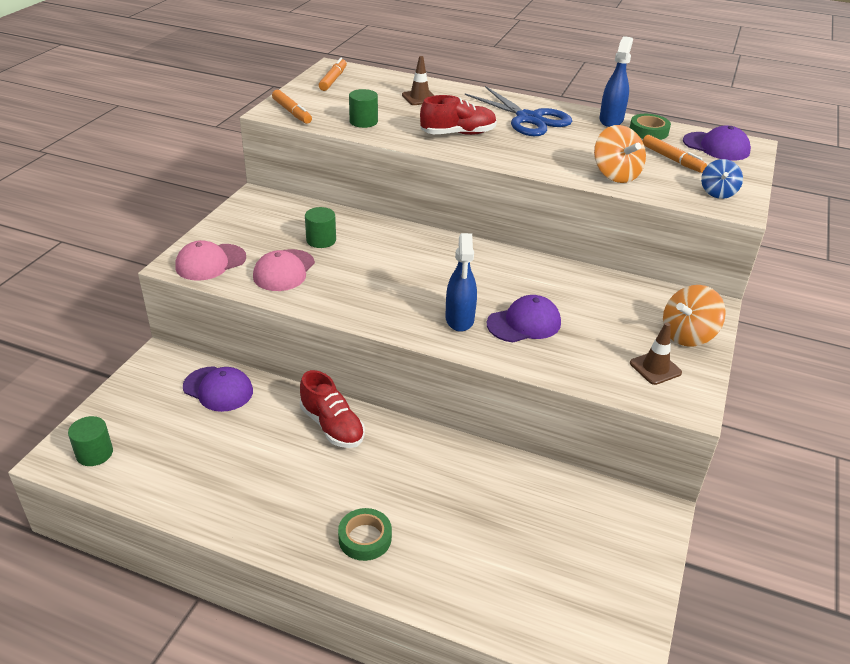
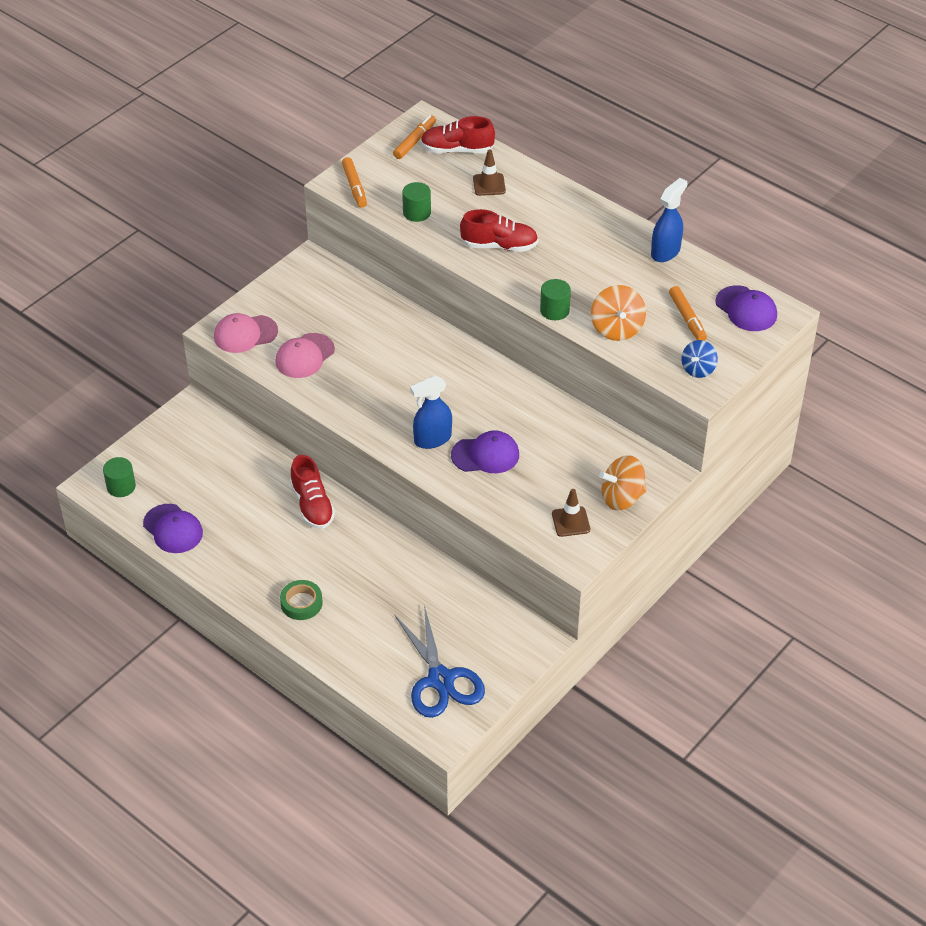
camera: 20 degrees right, 10 degrees up
purple cap [183,367,253,412] -> purple cap moved to [143,504,203,553]
green cylinder [305,207,336,248] -> green cylinder moved to [540,279,571,320]
blue spray bottle [445,233,477,332] -> blue spray bottle turned 45 degrees clockwise [410,376,452,449]
blue scissors [465,86,572,136] -> blue scissors moved to [395,605,485,718]
green tape [630,114,671,140] -> none
none -> red shoe [421,116,495,153]

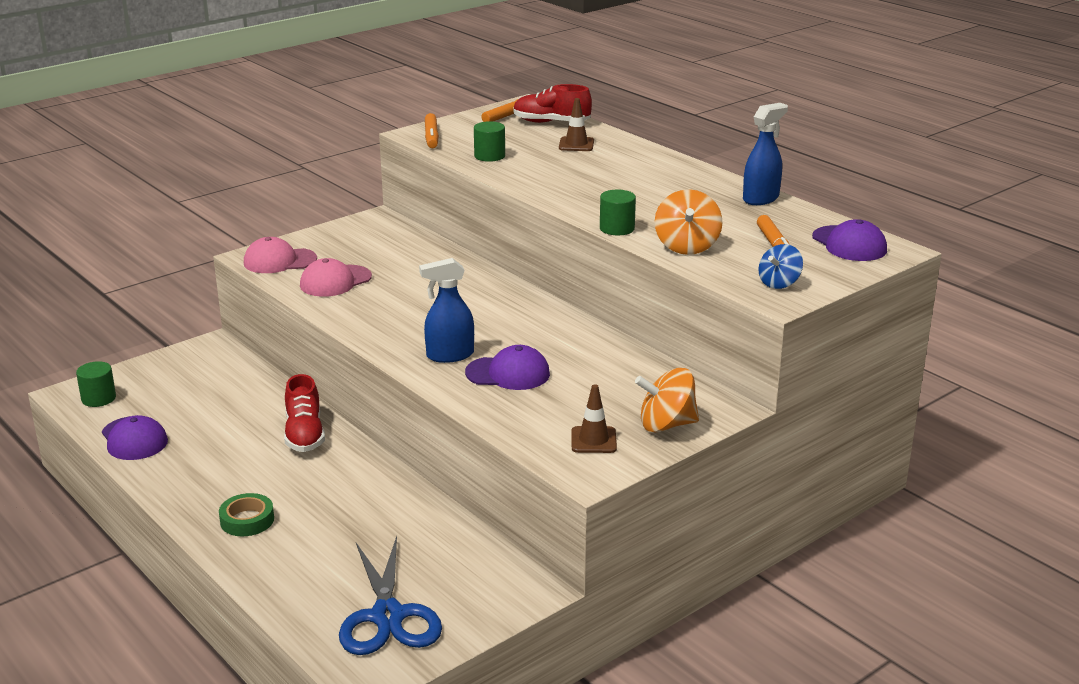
camera: 10 degrees right, 20 degrees down
red shoe [460,209,538,252] -> none

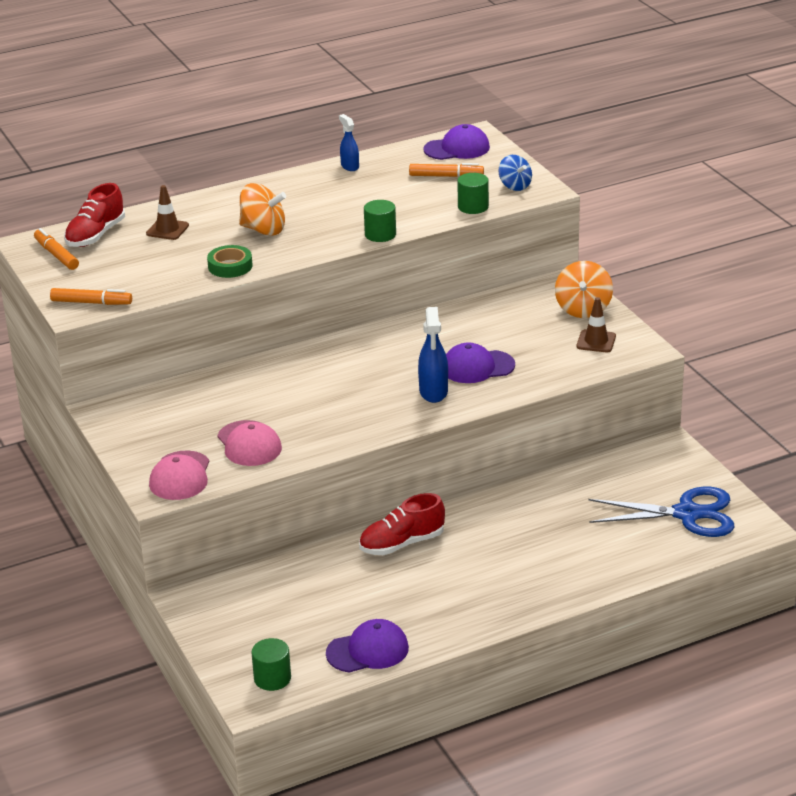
camera: 75 degrees left, 5 degrees up
green tape [219,493,274,536] -> green tape moved to [207,245,252,278]
red shoe [284,374,325,452] -> red shoe turned 150 degrees clockwise [359,493,445,555]
purple cap [465,345,550,390] -> purple cap turned 120 degrees counterclockwise [446,342,515,383]
green cylinder [474,121,505,162] -> green cylinder moved to [457,173,489,214]
orange spinning top [655,189,722,255] -> orange spinning top moved to [239,183,286,236]
blue spray bottle [743,103,788,205] -> blue spray bottle [339,114,359,171], size x0.63

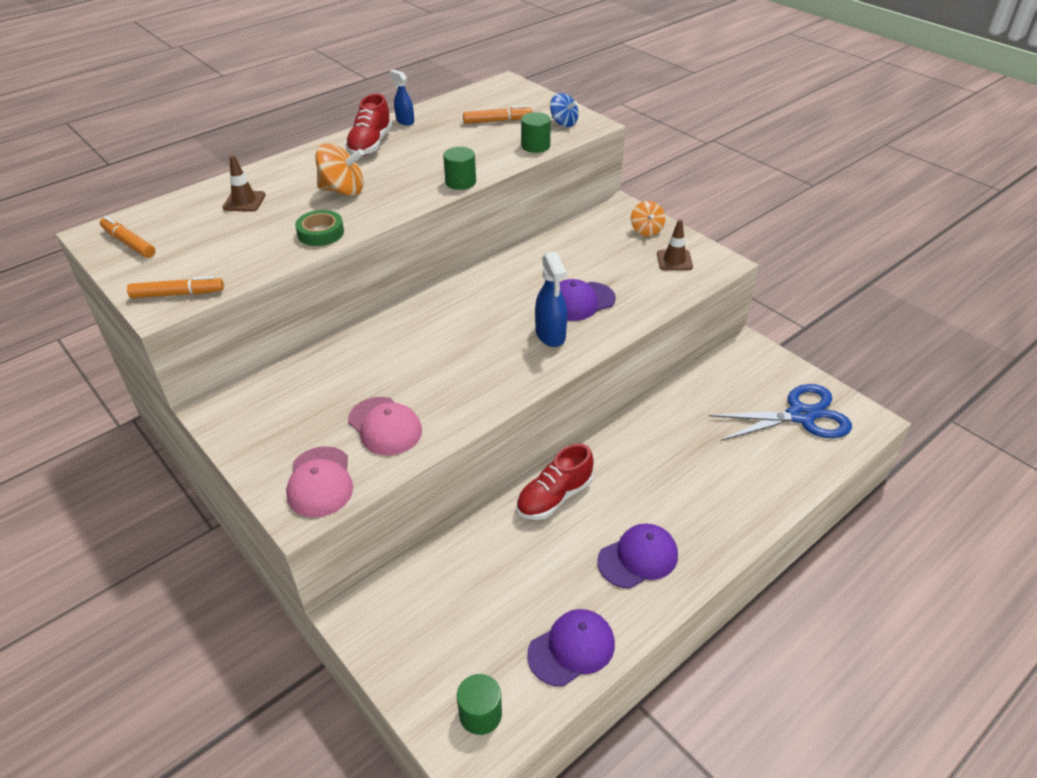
camera: 15 degrees left, 10 degrees up
red shoe [64,183,125,247] -> red shoe moved to [345,94,392,156]
purple cap [423,124,490,160] -> purple cap moved to [597,524,678,589]
orange spinning top [555,261,613,318] -> orange spinning top [631,201,665,236], size x0.67

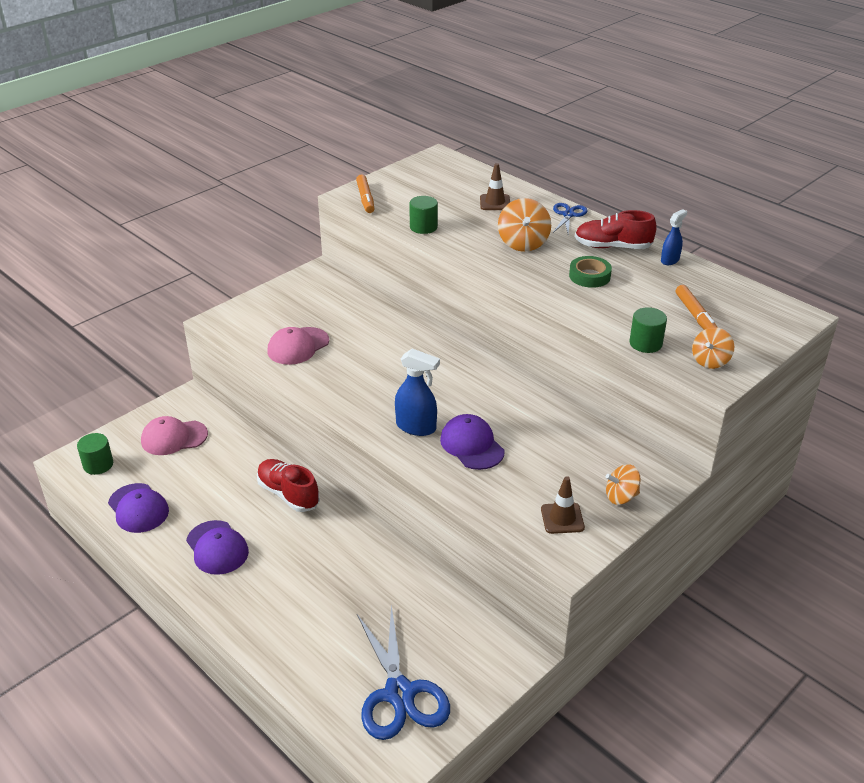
camera: 85 degrees right, 5 degrees down
orange marker [100,216,155,258] -> none
pink cap [286,446,353,517] -> pink cap moved to [141,416,208,455]
green tape [295,210,344,246] -> green tape moved to [569,256,612,288]
green cylinder [443,147,476,190] -> green cylinder moved to [409,196,438,234]
blue spray bottle [535,251,567,347] -> blue spray bottle turned 135 degrees counterclockwise [395,349,440,436]
blue spinning top [550,93,579,127] -> orange spinning top [692,327,734,369]
none -> blue scissors [553,203,588,234]

